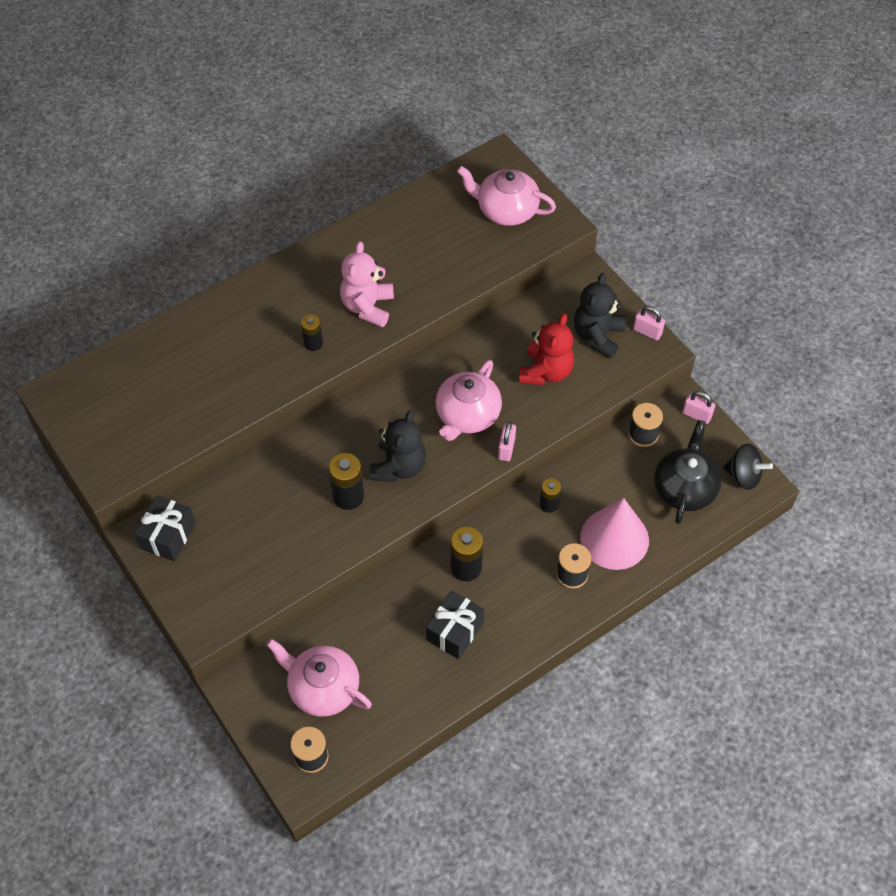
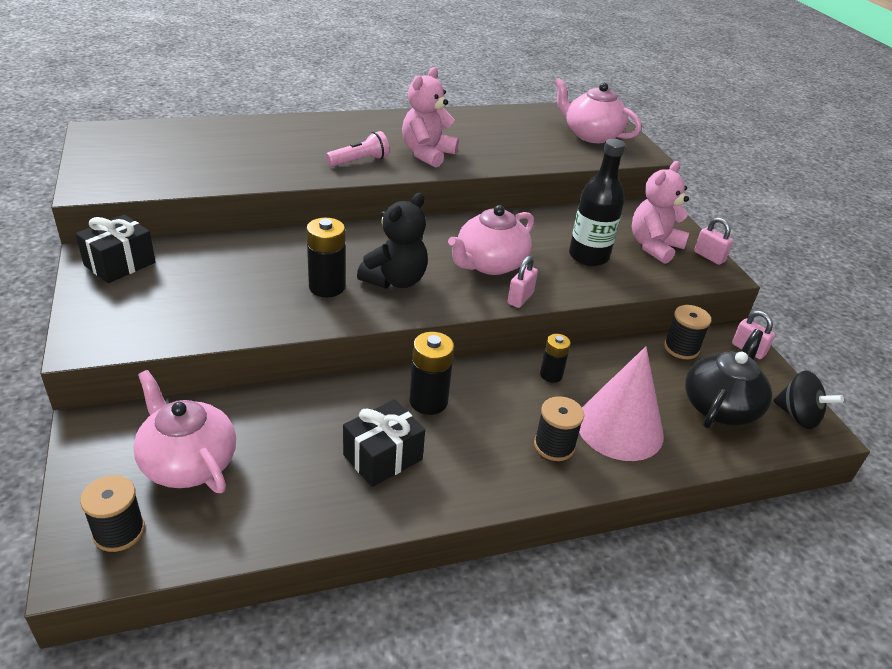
camera: 15 degrees right, 20 degrees down
black battery [301,314,323,351] -> pink flashlight [326,131,389,167]
red teddy bear [519,314,574,385] -> black bottle [569,139,625,266]
black teddy bear [574,273,626,358] -> pink teddy bear [632,161,690,264]

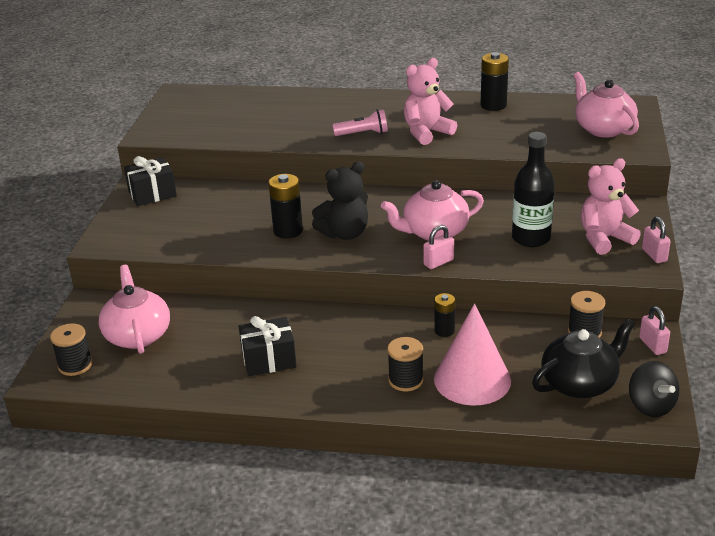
camera: 30 degrees right, 5 degrees down
black battery [410,332,454,415] -> black battery moved to [480,52,509,111]

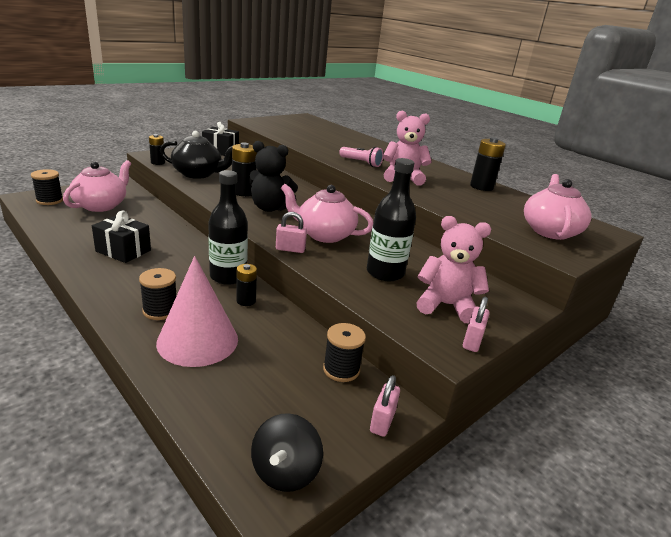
camera: 35 degrees right, 5 degrees down
black teapot [532,318,636,398] -> black teapot moved to [160,131,232,179]
none -> black battery [149,134,165,165]
none -> black bottle [208,170,248,285]

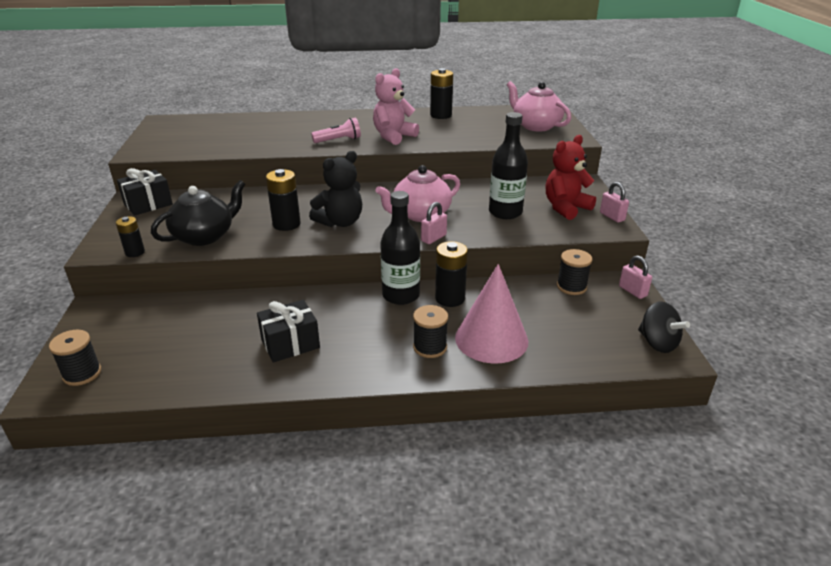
camera: 50 degrees left, 5 degrees up
pink teapot [63,160,131,212] -> none
black battery [236,264,257,306] -> black battery [435,241,468,307], size x1.59
pink teddy bear [416,216,491,323] -> red teddy bear [546,135,596,220]

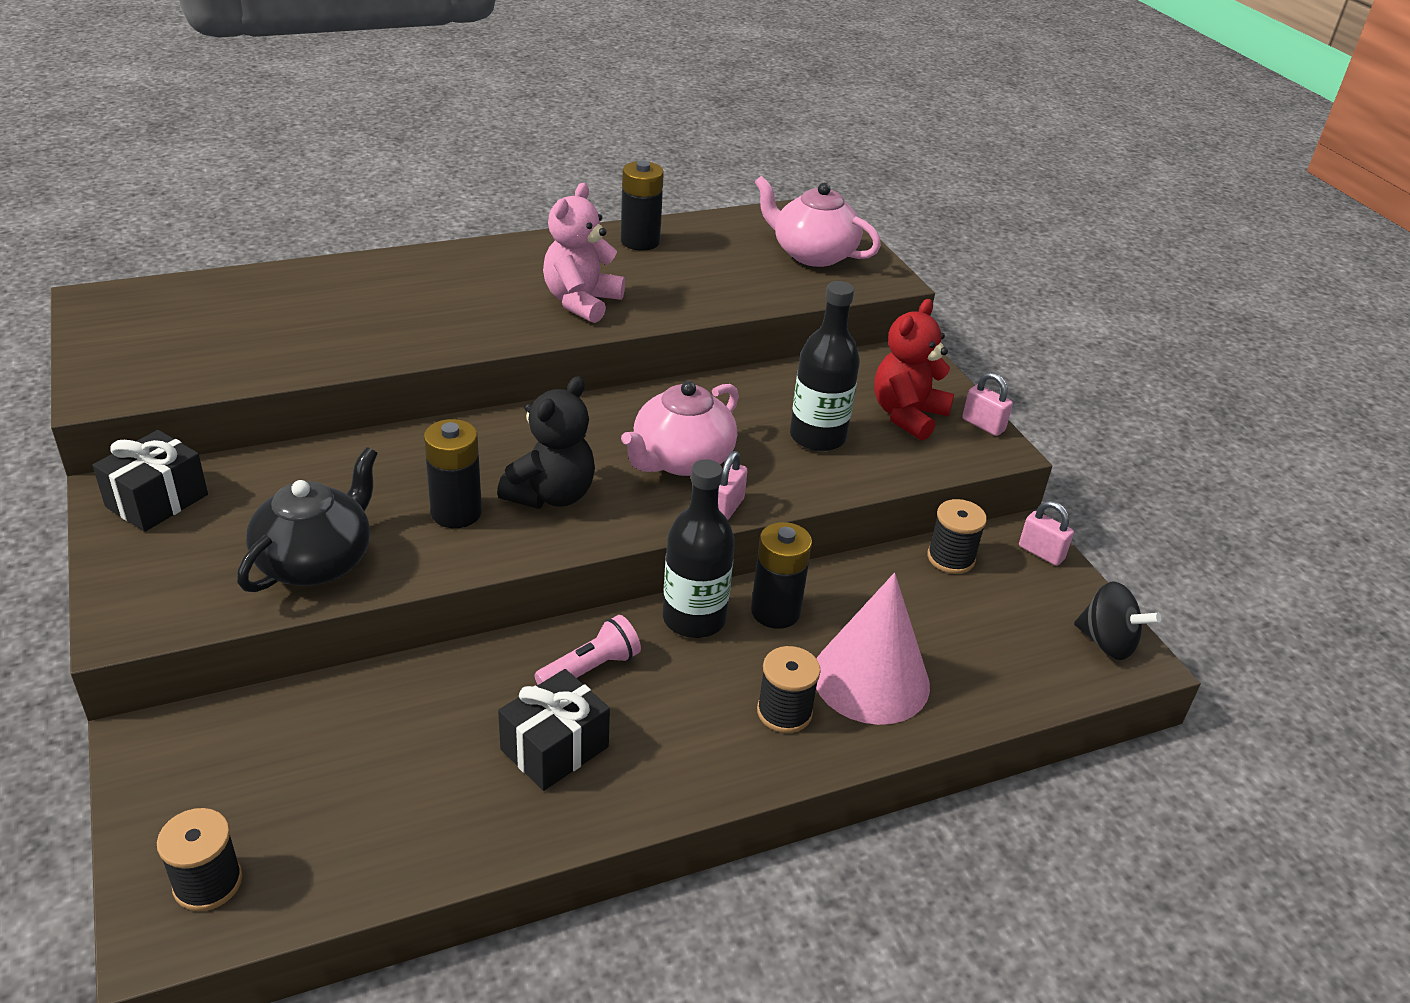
camera: 20 degrees left, 5 degrees up
black battery [116,216,145,257] -> none
pink flashlight [311,118,361,143] -> pink flashlight moved to [534,615,641,685]

